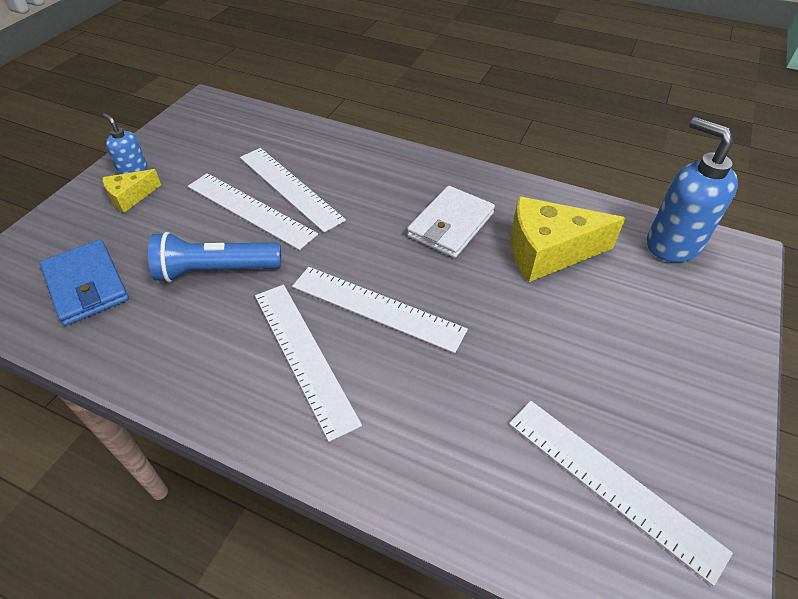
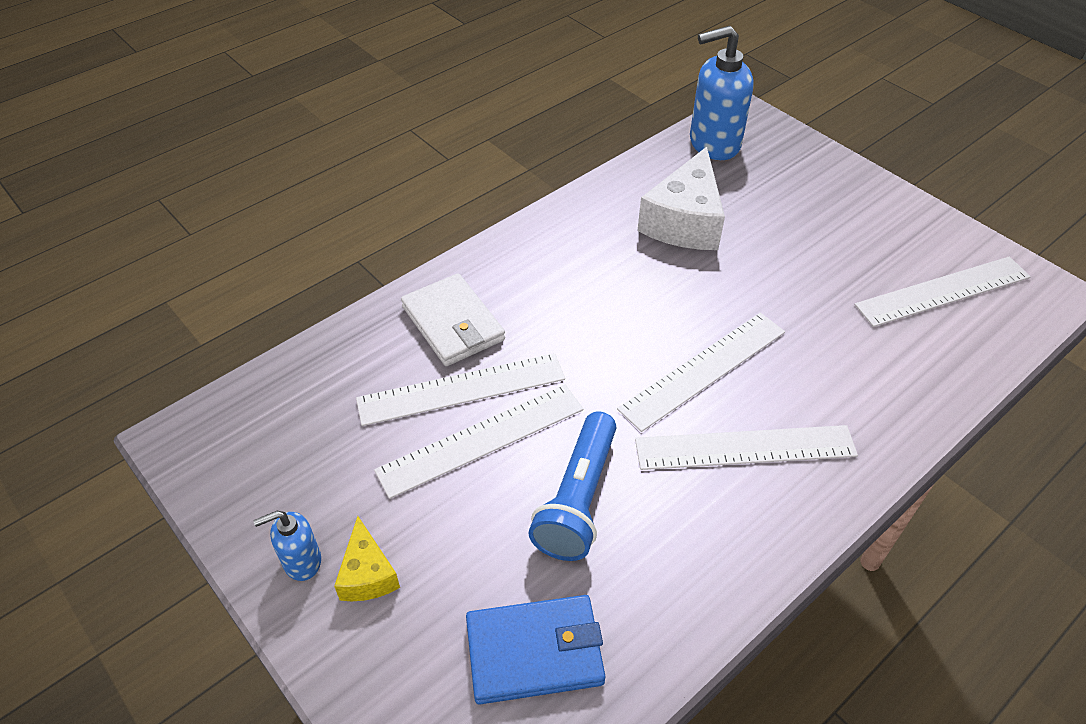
camera: 65 degrees left, 0 degrees up
white wallet [407,186,495,258] -> white wallet moved to [401,273,505,366]
yellow cheese [510,196,625,282] -> white cheese [637,147,725,250]

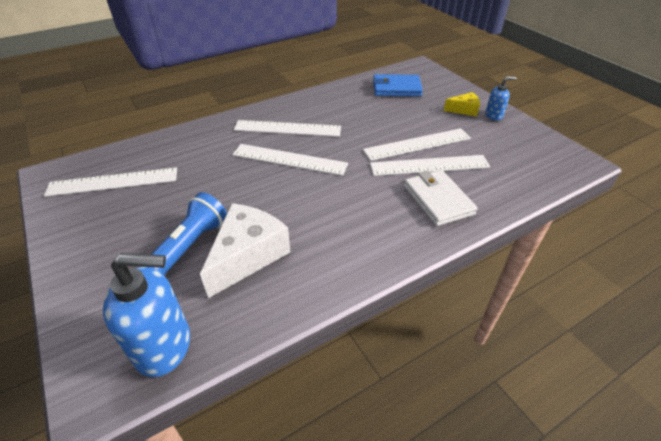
camera: 170 degrees left, 5 degrees down
yellow cheese [334,516,400,601] -> yellow cheese turned 90 degrees clockwise [444,92,480,116]
blue flashlight [529,412,616,561] -> blue flashlight moved to [138,192,227,275]
white ruler [617,313,785,432] -> white ruler turned 45 degrees clockwise [232,144,348,176]

